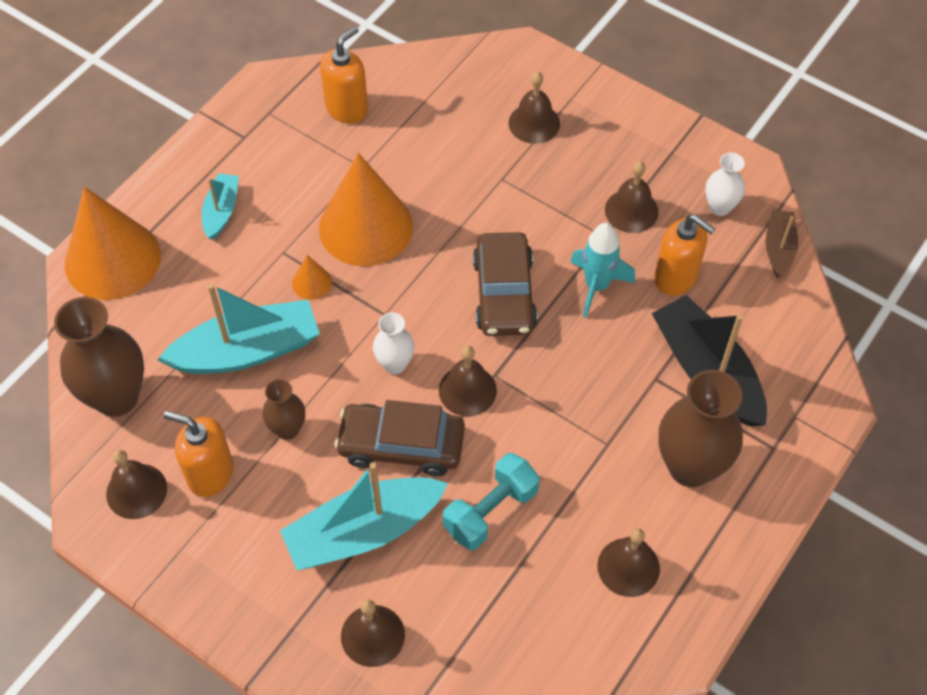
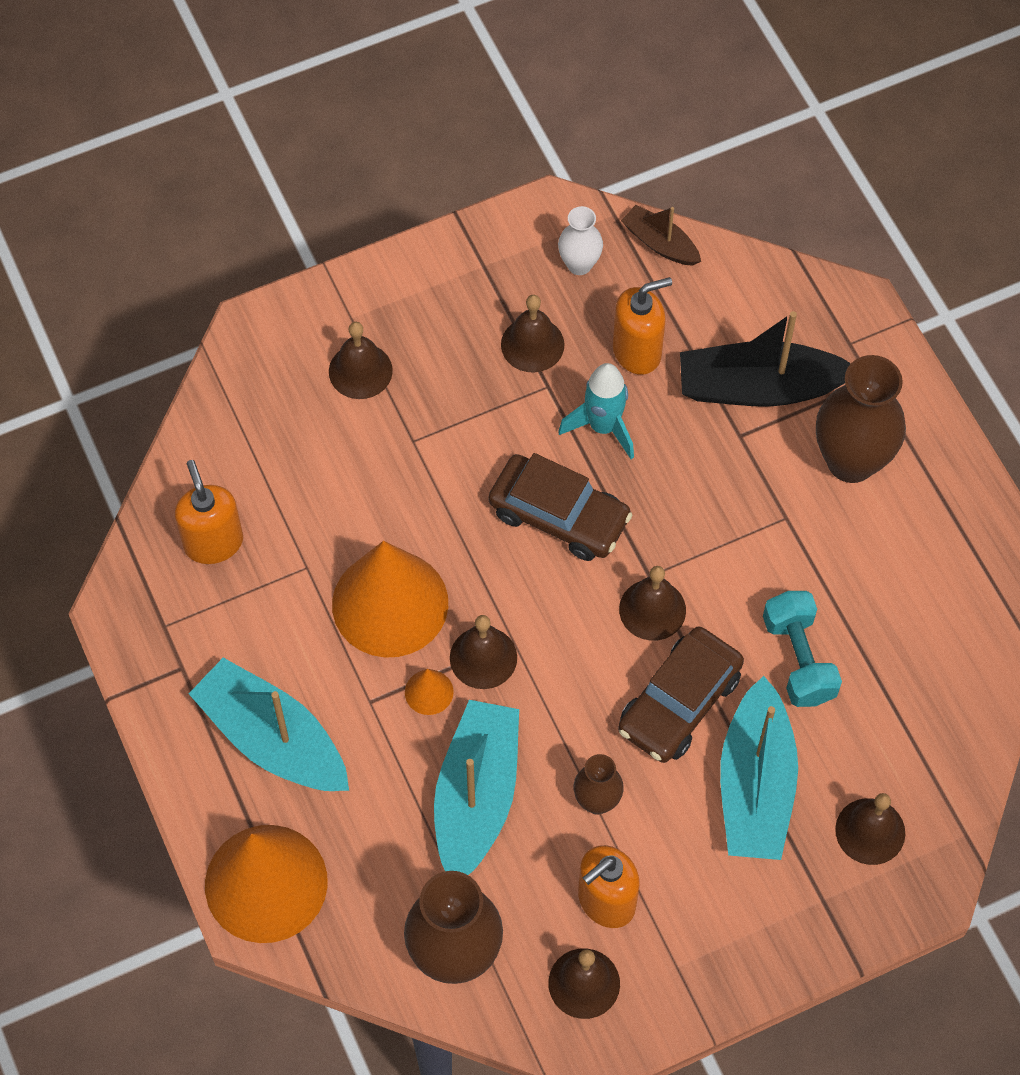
camera: 60 degrees left, 5 degrees up
turquoise boat [202,173,239,240] -> turquoise boat [189,658,349,791], size x1.89
white vase [373,313,415,374] -> none
brown bell [597,528,660,597] -> brown bell moved to [450,615,517,689]

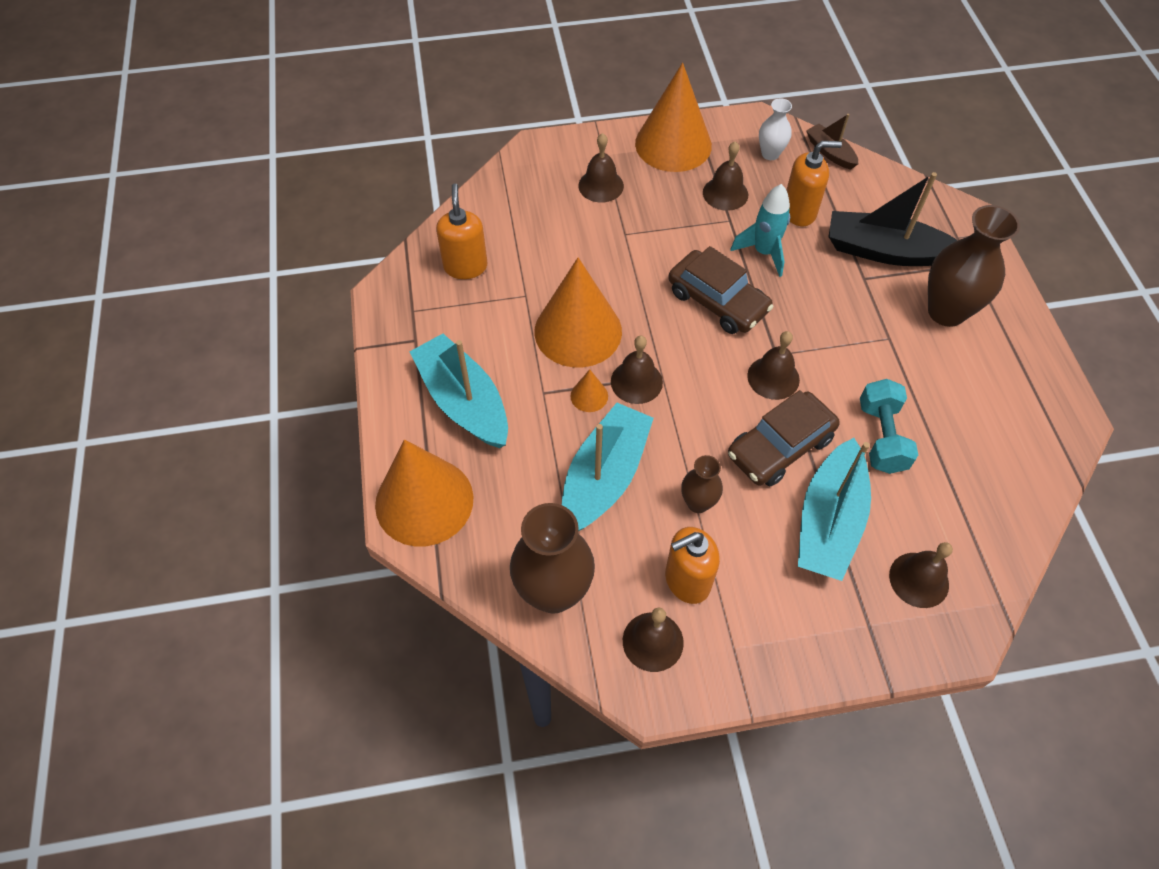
camera: 15 degrees right, 5 degrees down
none -> orange cone [635,63,712,172]

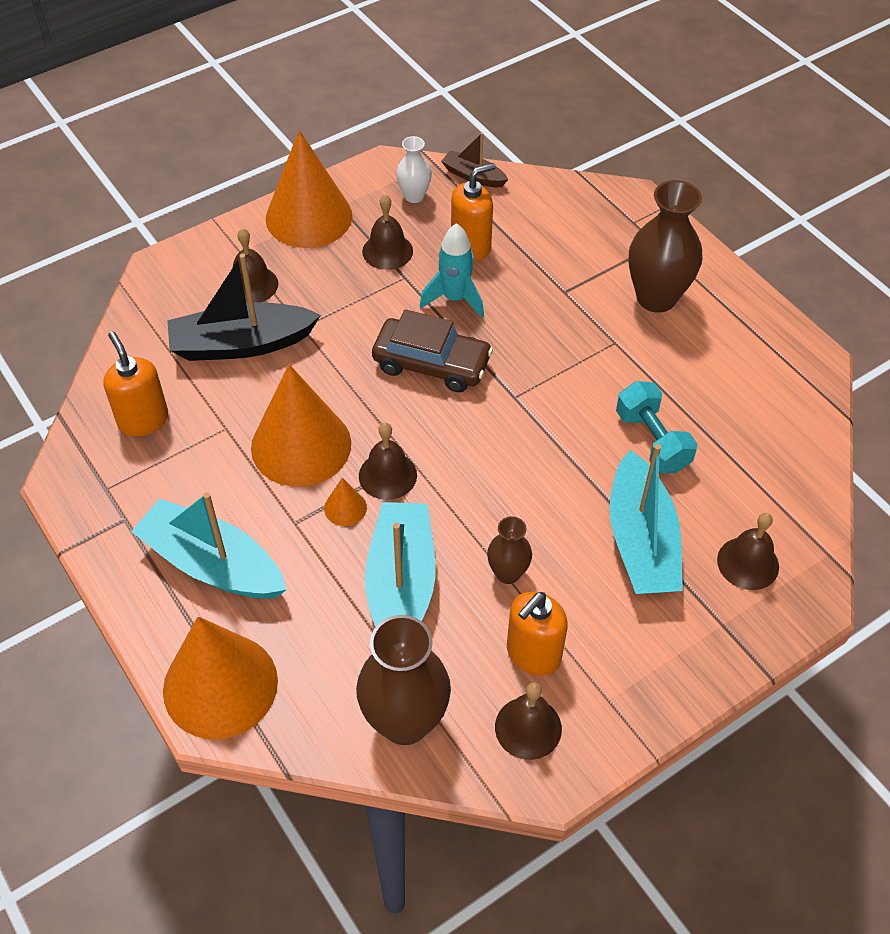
camera: 25 degrees left, 5 degrees down
brown car [728,390,840,486] -> none
brown bell [747,331,800,400] -> none
black boat [829,172,958,266] -> black boat moved to [167,254,321,361]

